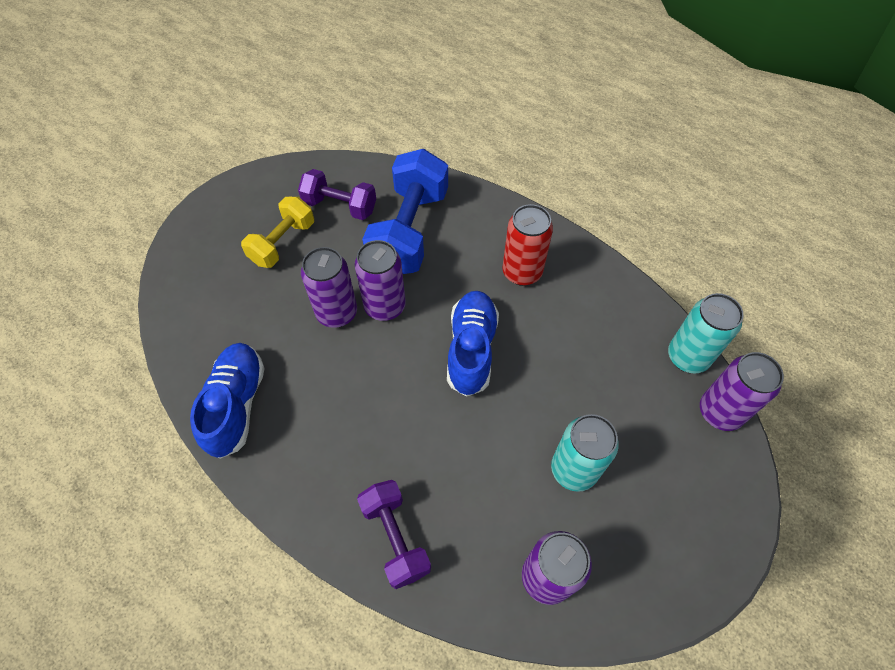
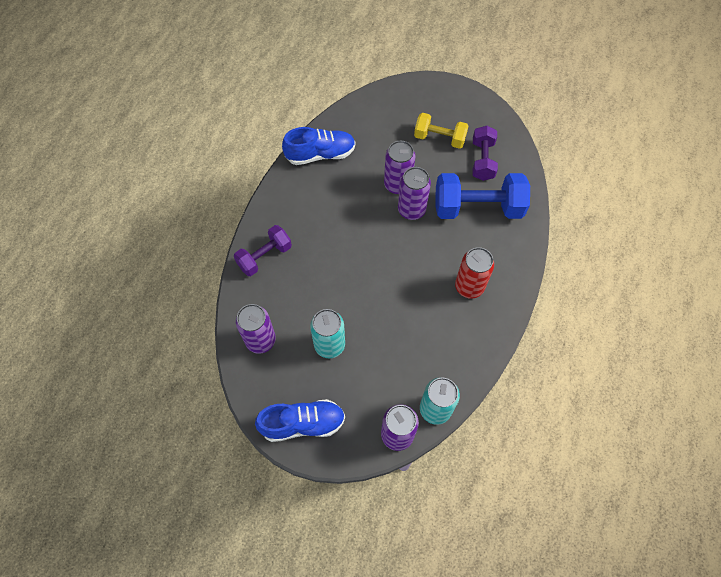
camera: 75 degrees right, 5 degrees up
blue shoe [447,291,499,397] -> blue shoe moved to [255,399,345,442]

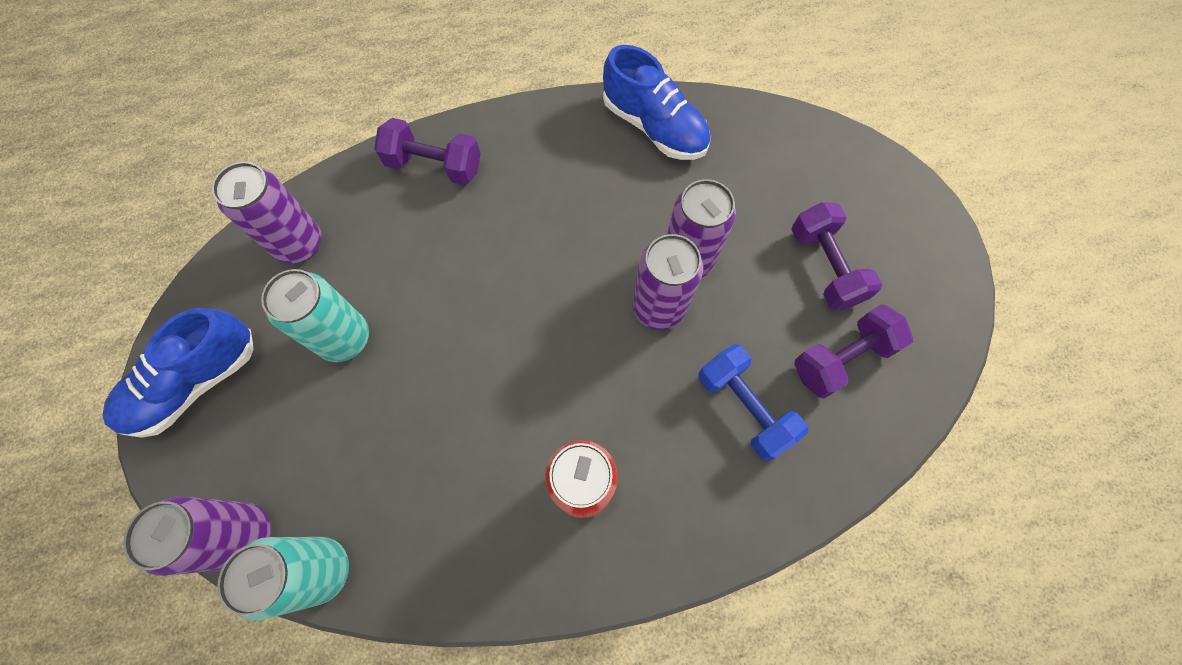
camera: 55 degrees right, 5 degrees up
blue shoe [255,399,345,442] -> blue shoe turned 90 degrees clockwise [103,307,254,438]
yellow dumbbell [414,113,468,149] -> purple dumbbell [791,202,882,310]
blue dumbbell [436,173,530,219] -> blue dumbbell [698,344,808,461], size x0.61

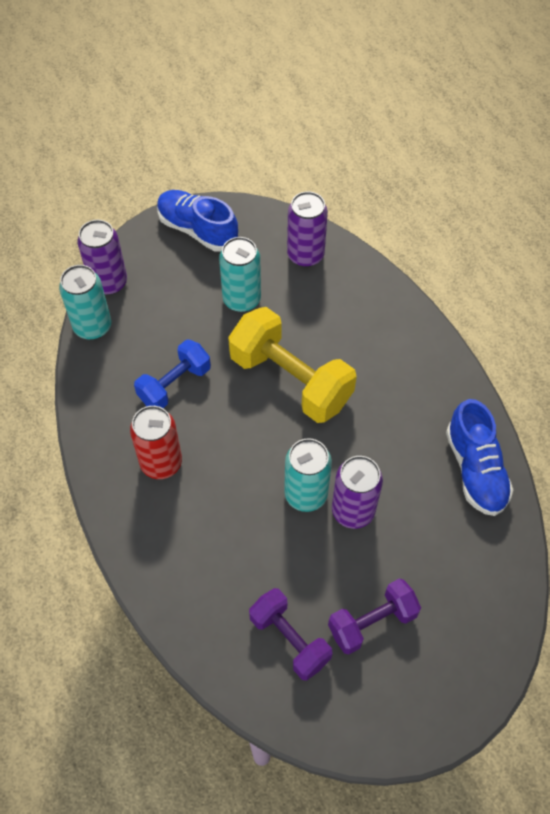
camera: 80 degrees right, 10 degrees down
purple dumbbell [374,118,481,185] -> none
blue shoe [603,45,710,160] -> blue shoe turned 45 degrees counterclockwise [446,399,513,516]
purple can [632,234,703,330] -> turquoise can [284,438,332,512]
blue dumbbell [698,344,808,461] -> blue dumbbell moved to [134,340,211,408]
none -> yellow dumbbell [228,307,357,423]

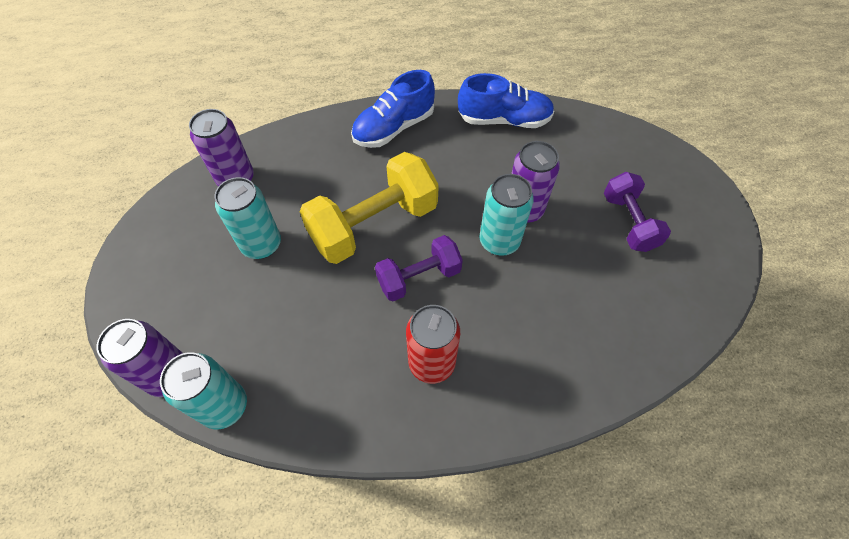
camera: 75 degrees left, 0 degrees up
blue dumbbell [134,340,211,408] -> none
blue shoe [157,190,238,252] -> blue shoe moved to [351,70,435,148]
purple dumbbell [249,588,332,681] -> purple dumbbell moved to [375,235,463,301]

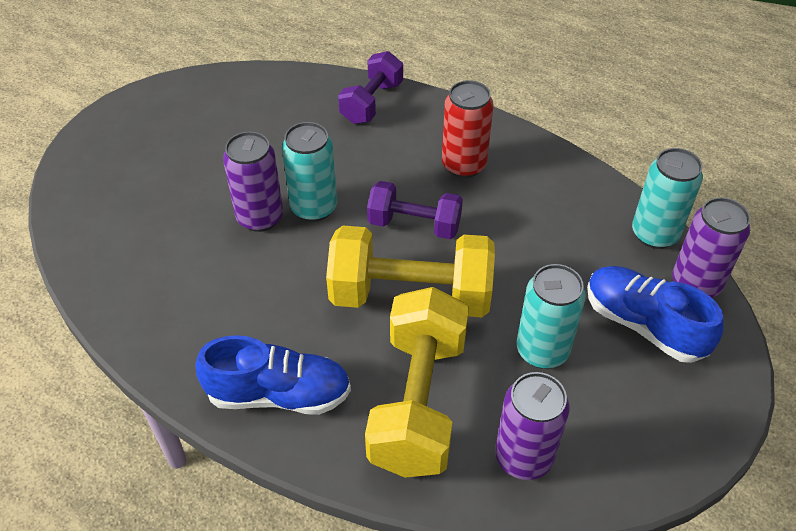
camera: 140 degrees left, 10 degrees down
blue shoe [458,73,554,128] -> blue shoe moved to [587,266,724,363]
purple dumbbell [604,172,671,252] -> purple dumbbell moved to [338,51,403,124]
none -> yellow dumbbell [365,287,469,478]

